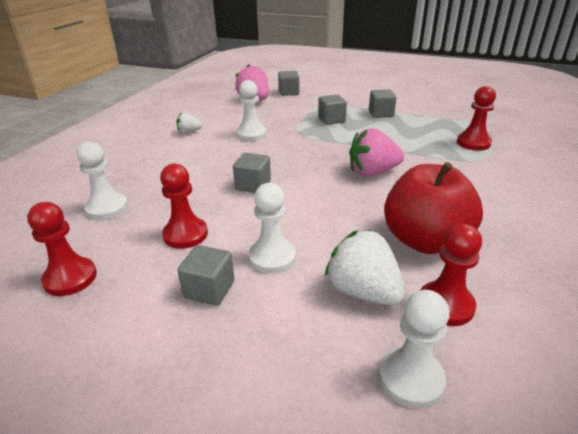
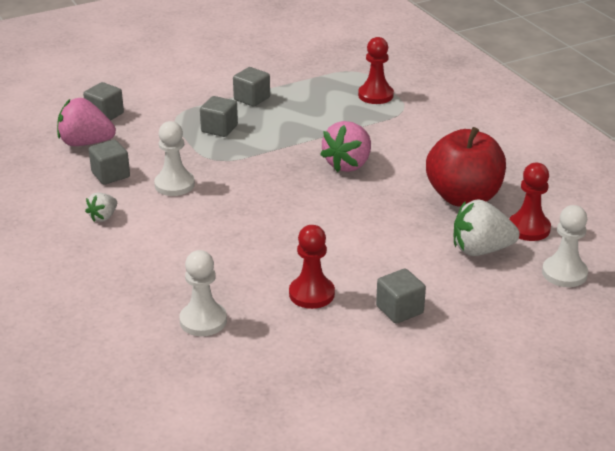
camera: 50 degrees left, 0 degrees up
red pawn [27,202,97,296] -> none
grey cube [233,153,271,193] -> grey cube moved to [89,140,130,185]
white pawn [249,183,296,274] -> none

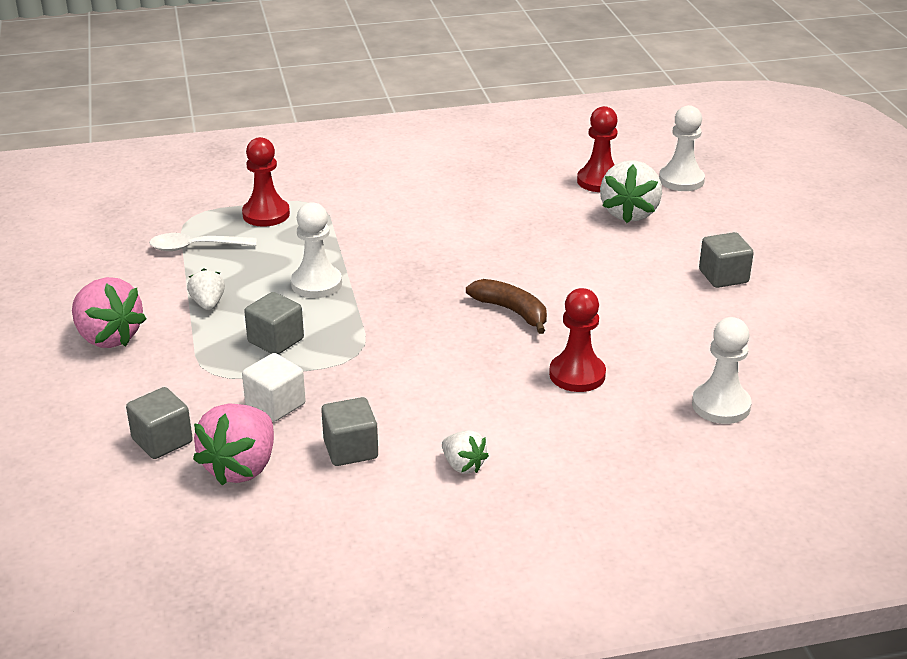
camera: 75 degrees left, 0 degrees up
white pawn [154,121,195,196] -> white pawn moved to [291,202,342,298]
grey cube [233,67,270,107] -> white strawberry [187,268,225,310]
red pawn [289,225,335,309] -> red pawn moved to [549,288,606,392]
pink strawberry [320,121,371,172] -> pink strawberry moved to [72,277,146,348]
red apple [426,127,506,207] -> none
none -> white spoon [149,233,257,251]
none -> white cube [242,353,306,422]
none -> brown banana [466,279,547,334]

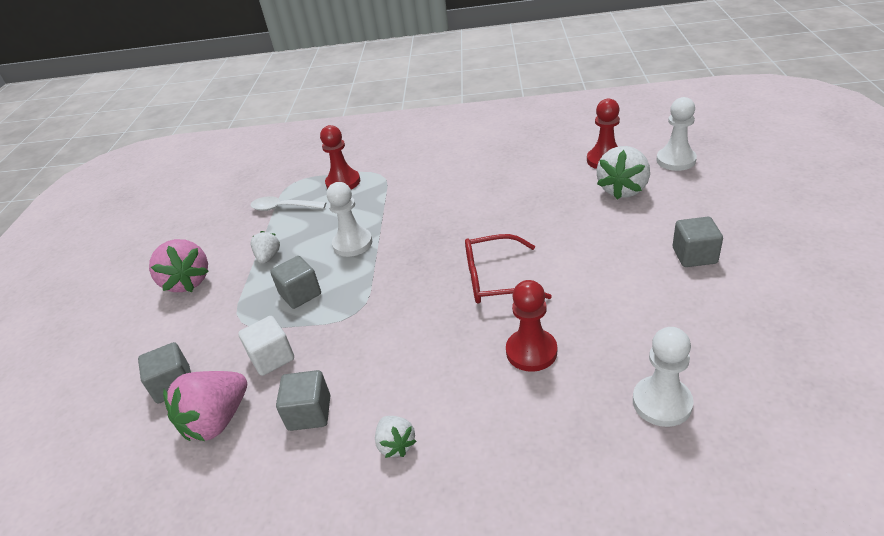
camera: 20 degrees right, 5 degrees up
brown banana [466,279,547,334] -> red glasses [465,234,552,304]

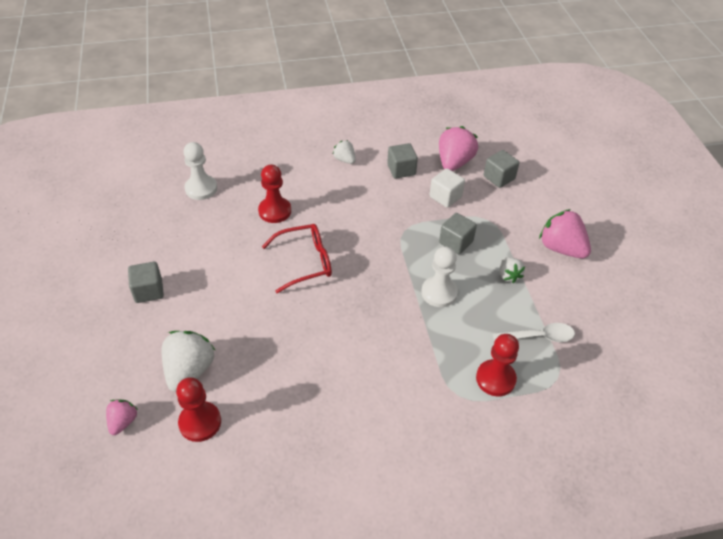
camera: 160 degrees right, 10 degrees up
white pawn [656,97,697,171] -> pink strawberry [106,400,138,435]

